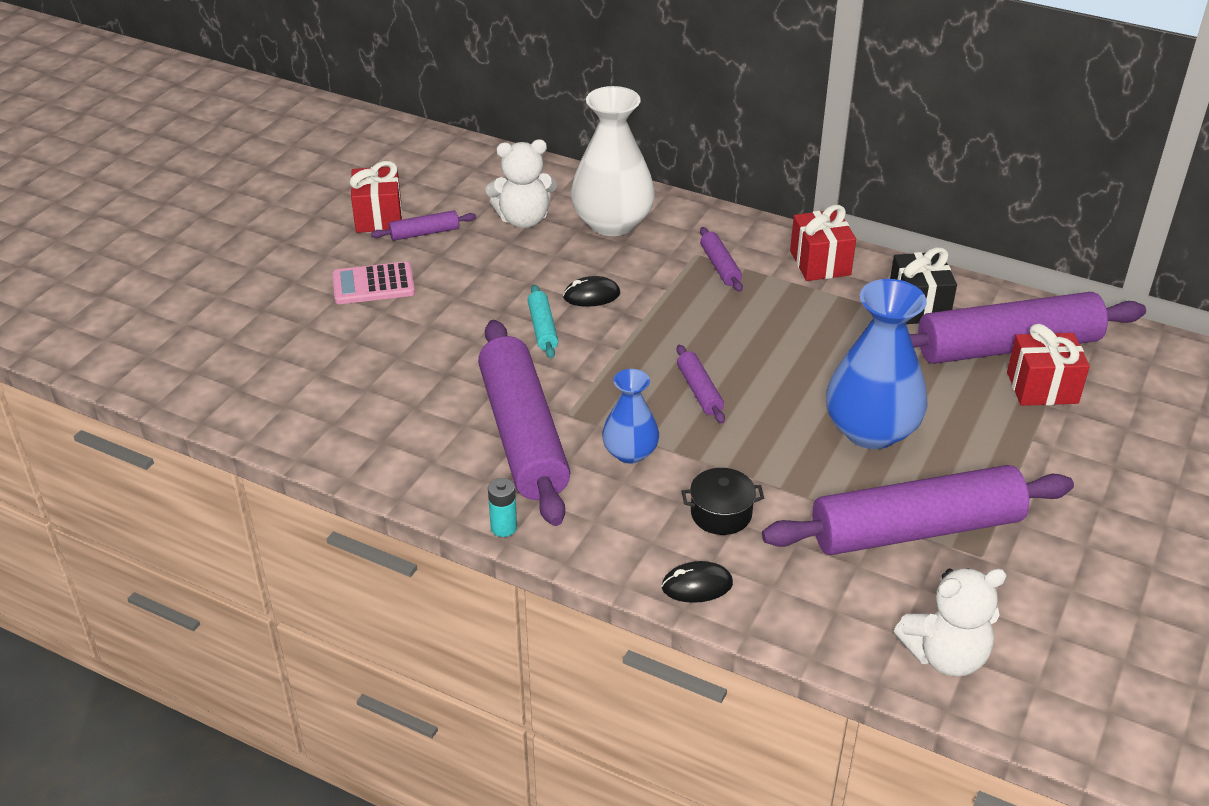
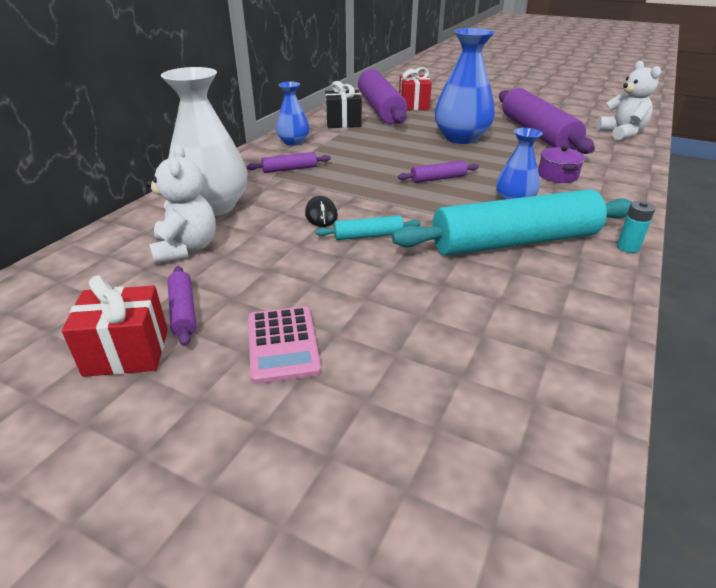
camera: 90 degrees left, 5 degrees down
purple rolling pin [478,320,570,526] -> turquoise rolling pin [392,189,632,256]
black mouse [662,561,733,603] -> none
black pot [682,468,764,535] -> purple pot [538,146,585,183]
red gift [790,205,856,281] -> blue vase [276,82,309,146]

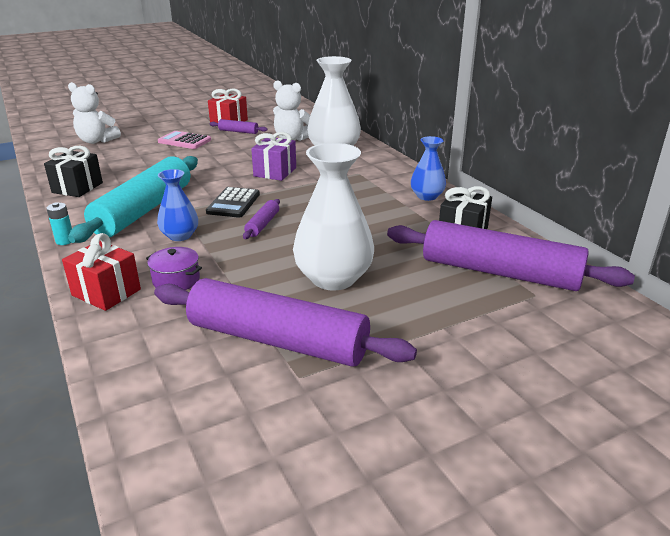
camera: 125 degrees right, 5 degrees down
purple rolling pin [247,152,331,173] -> none
black mouse [305,196,338,227] -> purple gift [251,132,296,181]
turquoise rolling pin [316,216,421,240] -> none
red gift [399,67,432,110] -> red gift moved to [62,233,141,311]
blue vase [435,28,495,144] -> white vase [293,143,374,291]
white teddy bear [596,61,661,140] -> white teddy bear moved to [68,82,121,144]
none -> black gift [44,146,103,197]
none -> black calculator [206,187,260,218]

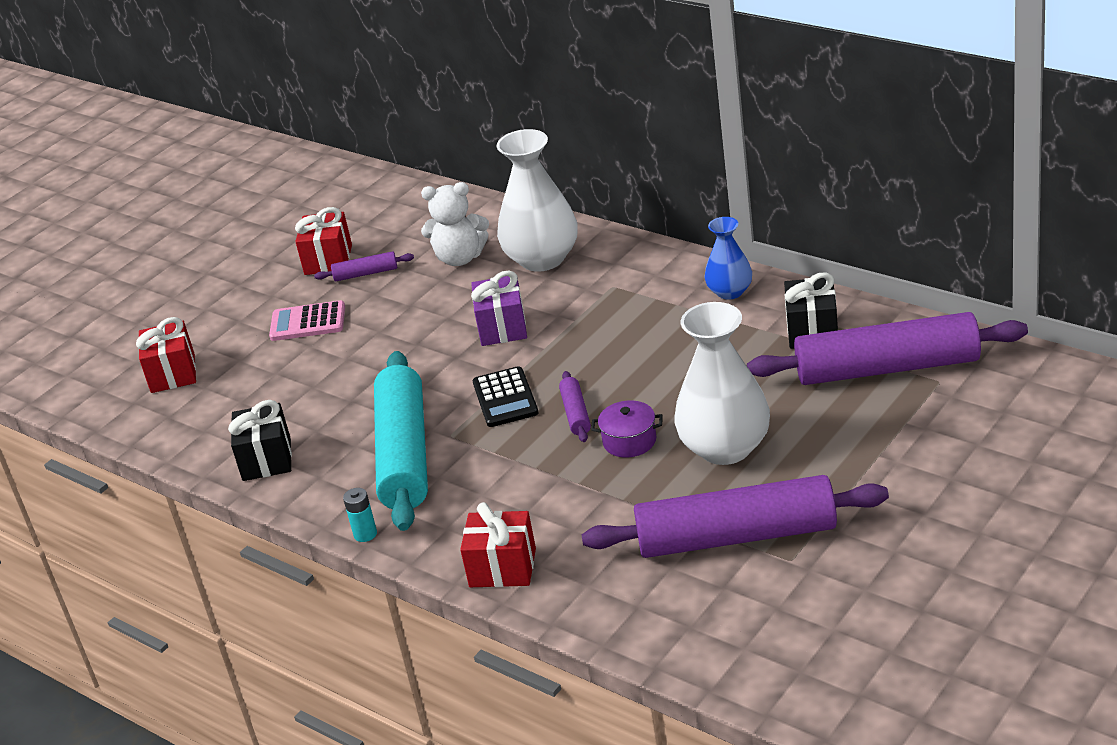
camera: 20 degrees left, 5 degrees up
white teddy bear [68,82,121,144] -> red gift [136,317,196,393]
purple pot [146,247,202,290] -> purple pot moved to [591,401,663,458]
blue vase [157,169,198,241] -> none

